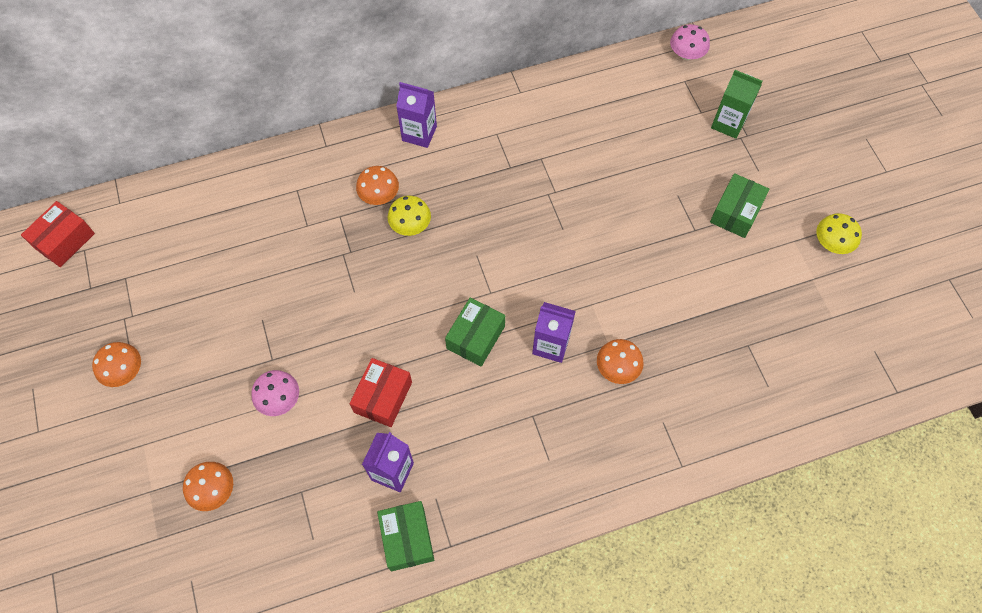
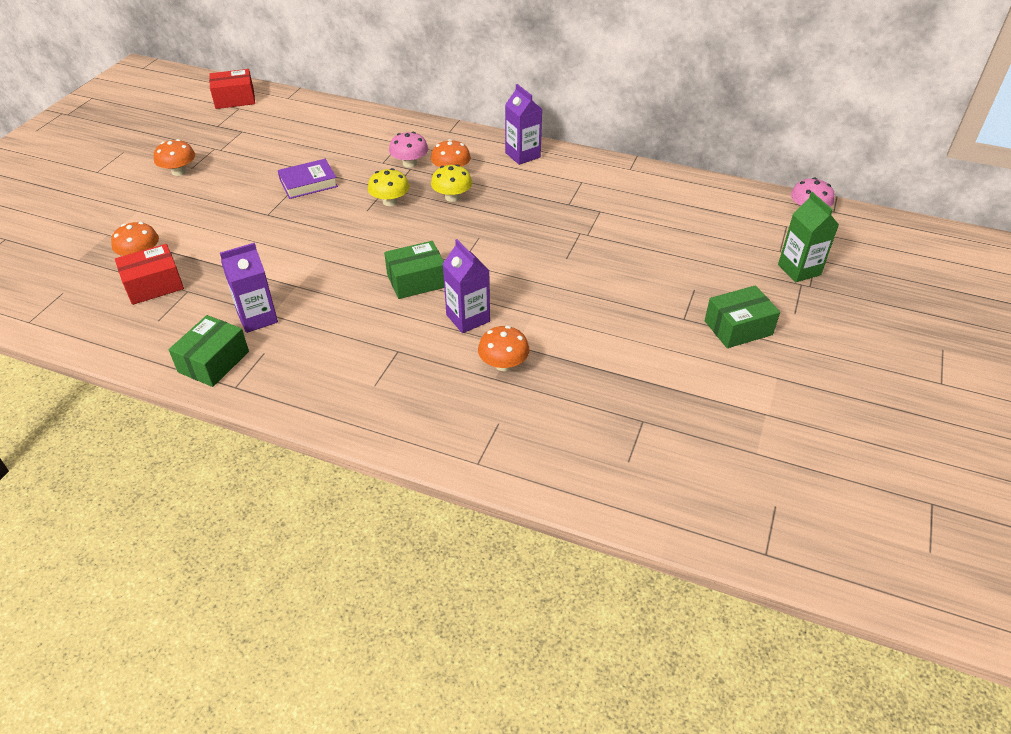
camera: 40 degrees right, 20 degrees down
pink mushroom [251,370,299,416] -> pink mushroom moved to [389,132,428,168]
red box [350,358,412,427] -> red box moved to [115,244,184,305]
yellow mushroom [816,213,862,254] -> yellow mushroom moved to [368,168,409,206]
none -> purple book [278,159,338,199]

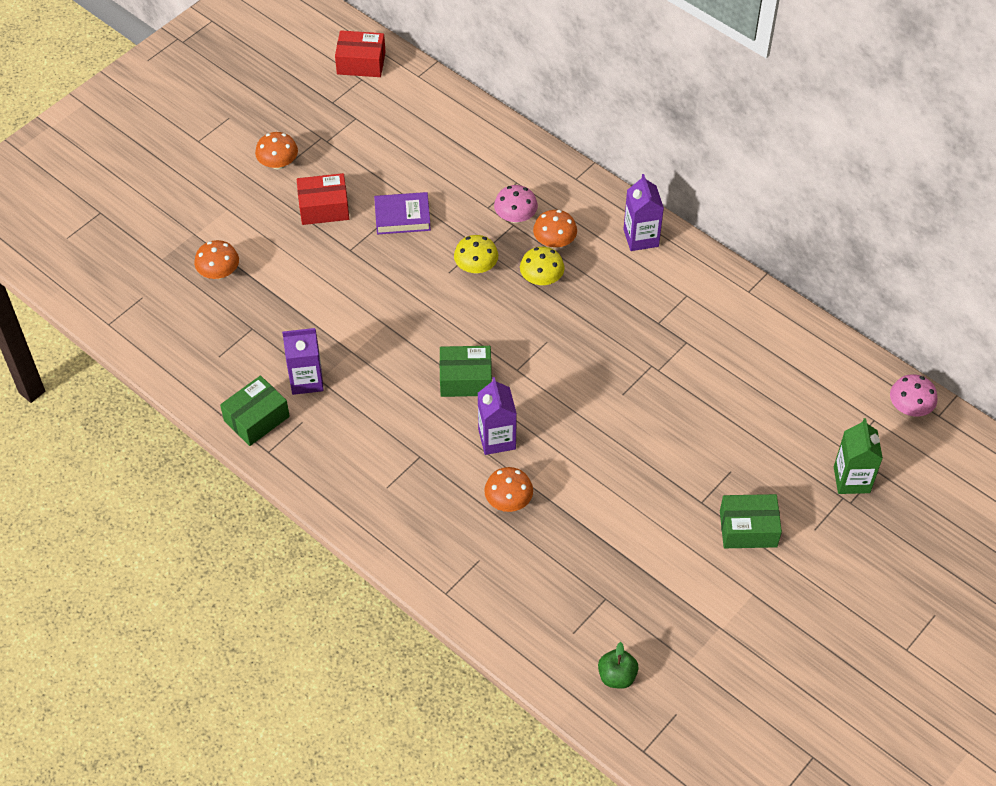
camera: 20 degrees right, 10 degrees up
red box [115,244,184,305] -> red box moved to [297,173,349,225]
none -> green apple [598,642,639,689]

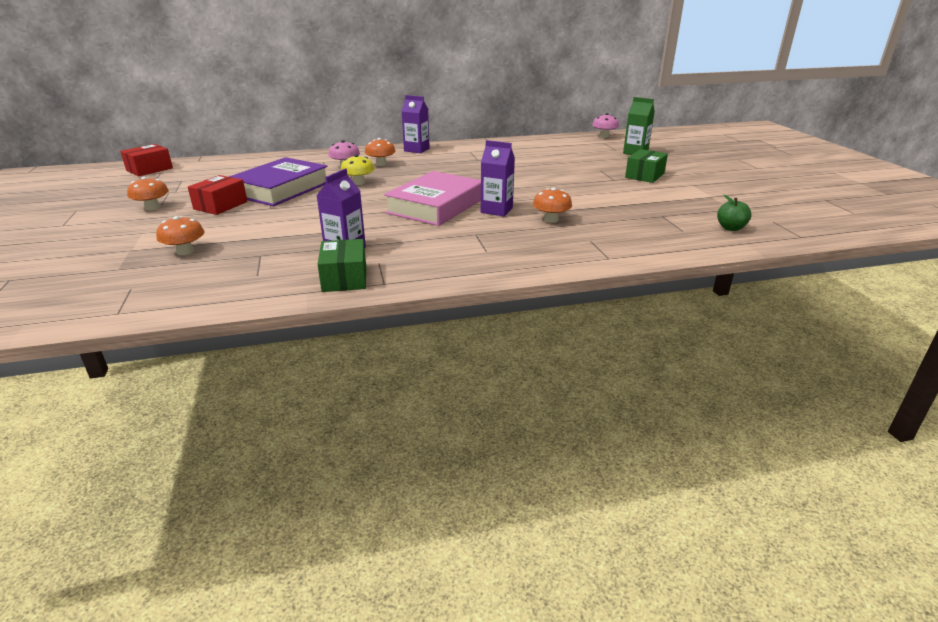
camera: 55 degrees left, 25 degrees down
purple book [374,192,431,234] -> purple book [229,157,328,206], size x1.85
green box [439,346,492,397] -> pink book [384,171,481,226]
yellow mushroom [520,247,564,286] -> none

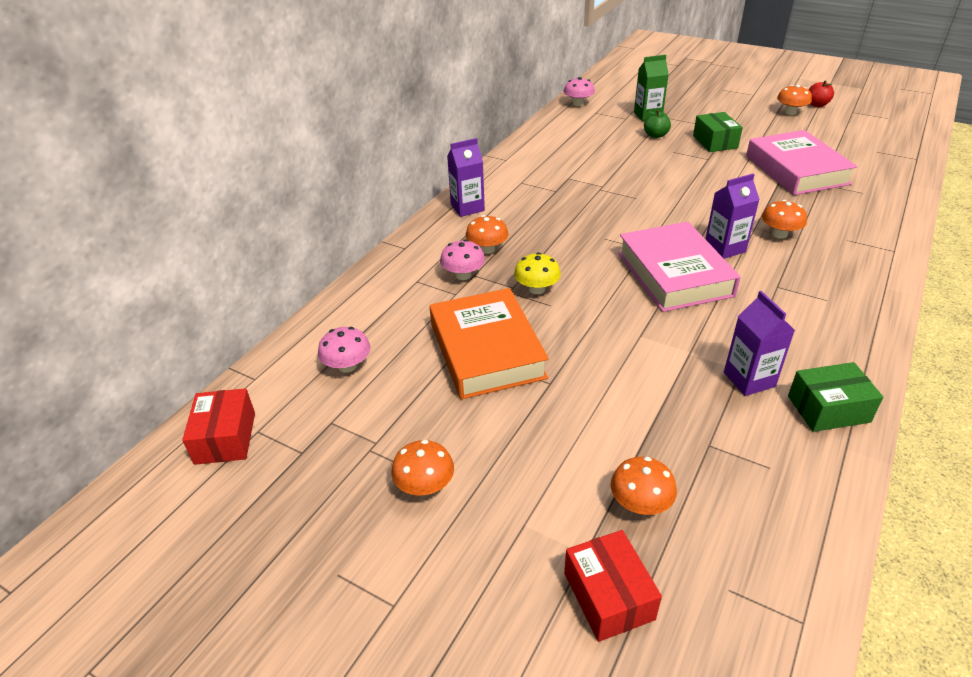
camera: 45 degrees left, 10 degrees up
red box [188,175,247,215] -> red box moved to [564,530,662,642]
purple book [229,157,328,206] -> orange book [429,288,549,399]
green box [317,239,366,292] -> green box turned 45 degrees counterclockwise [788,362,883,432]
green apple [717,195,752,231] -> green apple moved to [644,110,671,138]
none -> pink mushroom [318,327,371,373]
none -> pink book [746,130,858,195]
none -> orange mushroom [777,85,812,115]
none -> red apple [808,81,834,107]

